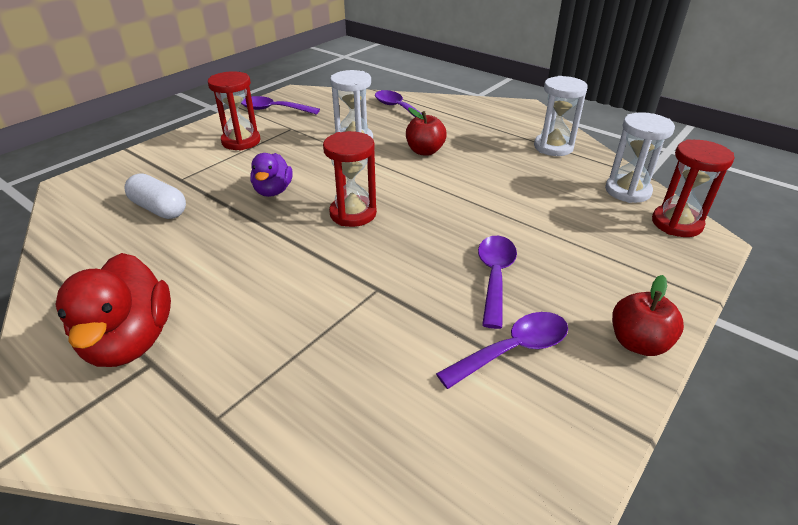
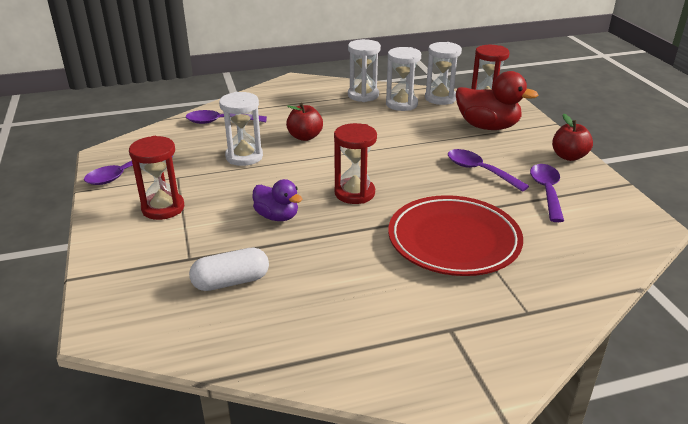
camera: 55 degrees left, 5 degrees down
red duck [55,253,171,367] -> red duck moved to [456,71,538,130]
none -> white hourglass [386,47,421,111]
none -> red plate [388,195,523,276]

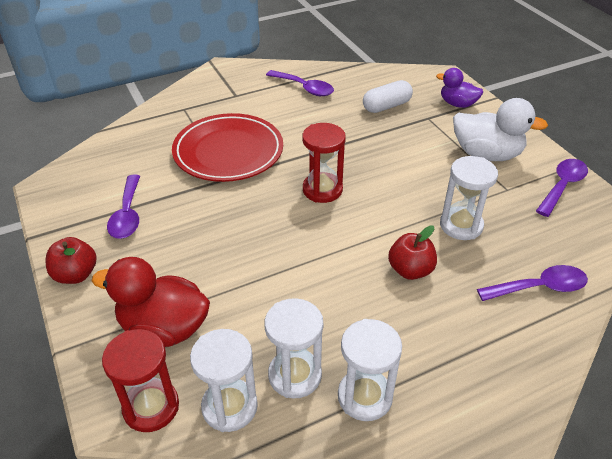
camera: 170 degrees right, 10 degrees up
red hourglass [129,136,184,220] -> white duck [453,98,548,161]
purple duck [253,179,302,221] -> purple duck moved to [436,68,483,108]
purple spoon [448,149,529,192] -> purple spoon moved to [266,70,334,96]

